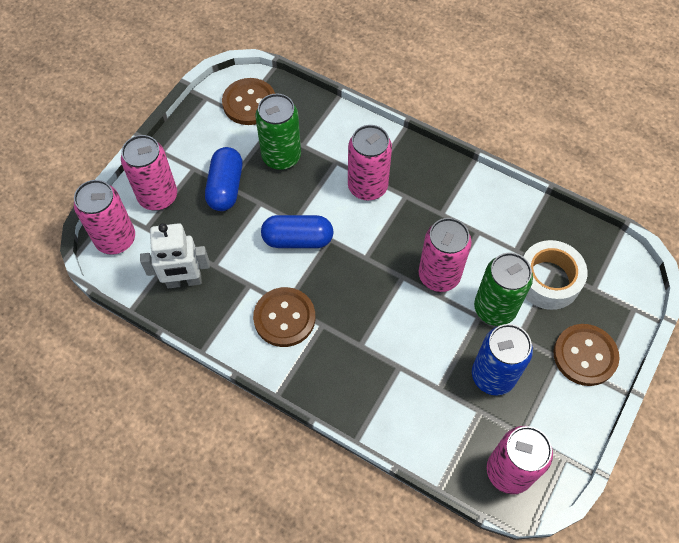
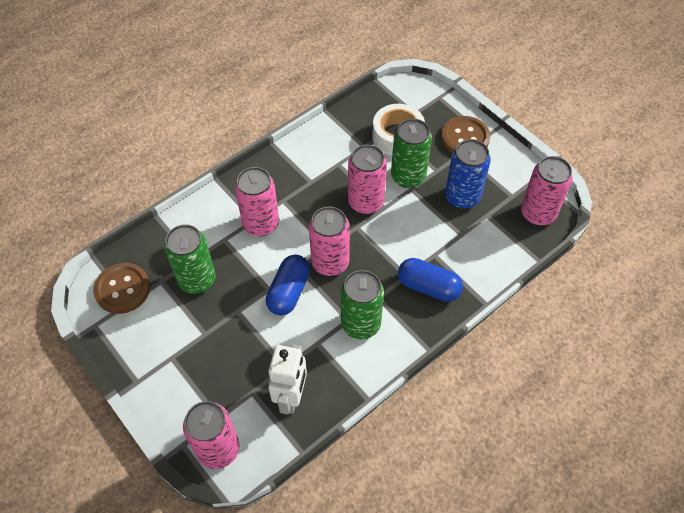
camera: 70 degrees left, 5 degrees down
pink can [121,135,177,210] -> pink can moved to [309,207,350,276]
blue capsule [205,147,243,211] -> blue capsule moved to [398,258,463,302]
brown button [253,287,315,347] -> green can [341,270,384,339]

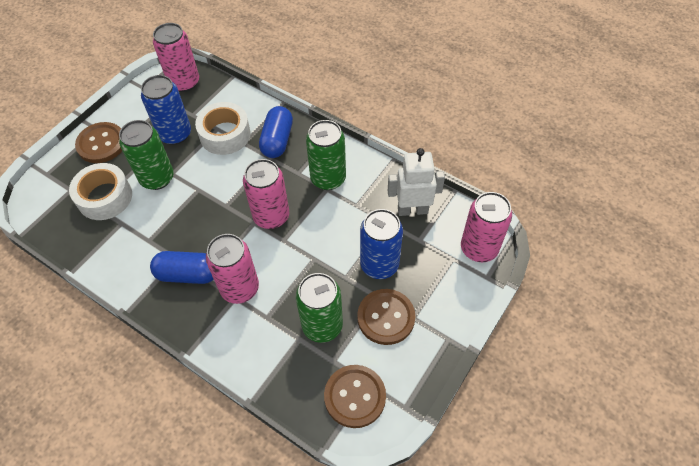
camera: 105 degrees left, 0 degrees up
blue capsule [266,255,310,316] -> blue capsule moved to [150,251,214,284]
pink can [348,145,387,214] -> none
none -> white tape [195,102,251,155]
none -> brown button [357,289,416,345]
none -> blue can [360,209,403,279]

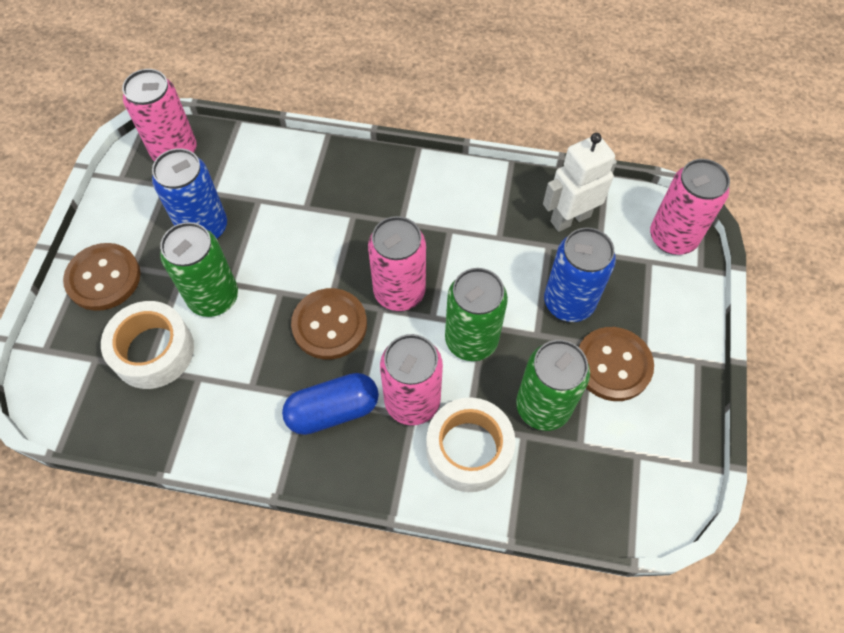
camera: 25 degrees left, 5 degrees up
white tape [195,102,251,155] -> white tape moved to [426,398,515,492]
blue capsule [259,106,293,158] -> none
green can [306,120,346,190] -> green can moved to [445,268,508,361]
brown button [324,365,386,428] -> brown button moved to [291,288,367,360]

